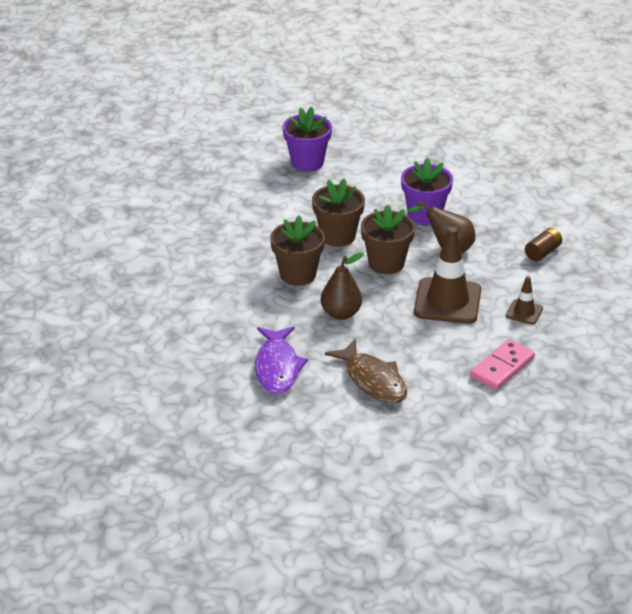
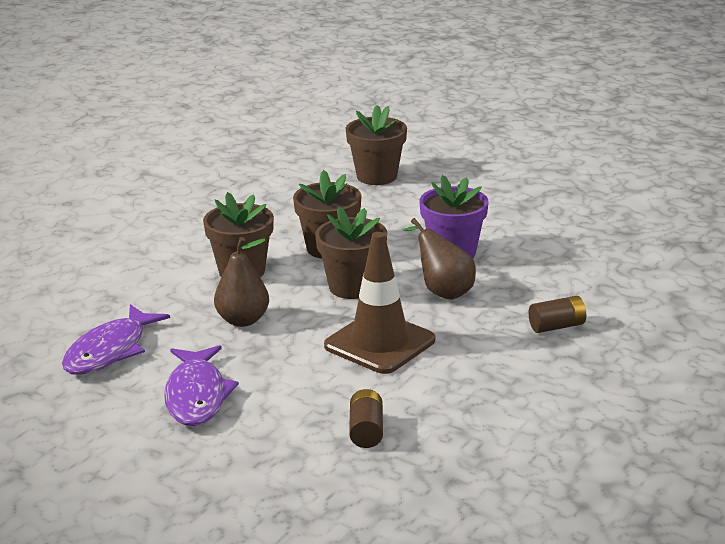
camera: 30 degrees right, 10 degrees down
purple flower pot [283,107,332,172] -> brown flower pot [346,105,407,185]
brown fish [325,339,407,404] -> purple fish [164,345,239,426]
pink domino [470,339,535,390] -> brown battery [349,389,383,448]
brown traffic cone [506,276,543,325] -> none

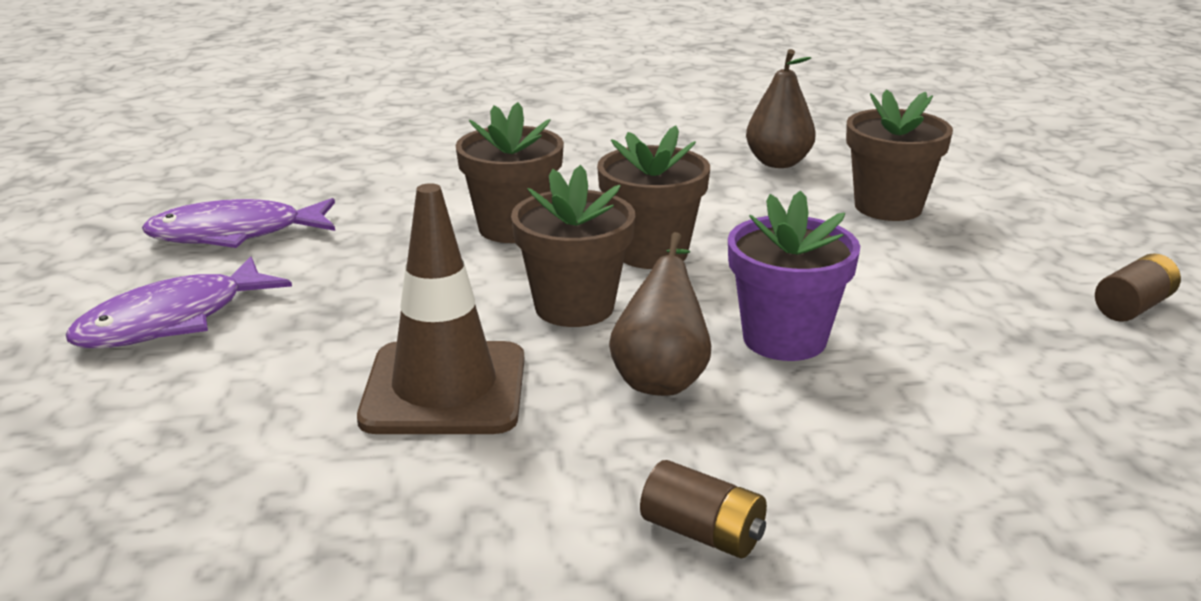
camera: 50 degrees right, 0 degrees up
brown pear [214,237,269,327] -> brown pear moved to [746,49,816,168]
brown battery [349,389,383,448] -> brown battery moved to [1095,253,1181,322]

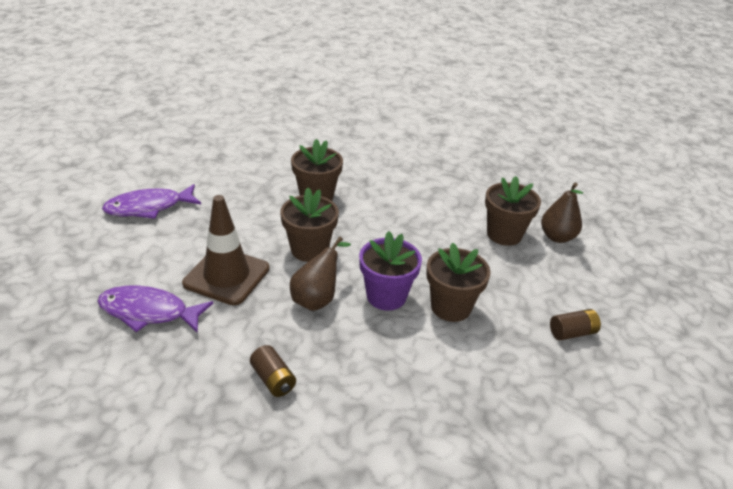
camera: 20 degrees right, 10 degrees up
purple fish [142,198,335,248] -> purple fish moved to [97,286,213,333]
brown flower pot [597,125,710,269] -> brown flower pot moved to [426,243,491,322]
brown pear [746,49,816,168] -> brown pear moved to [541,182,583,243]

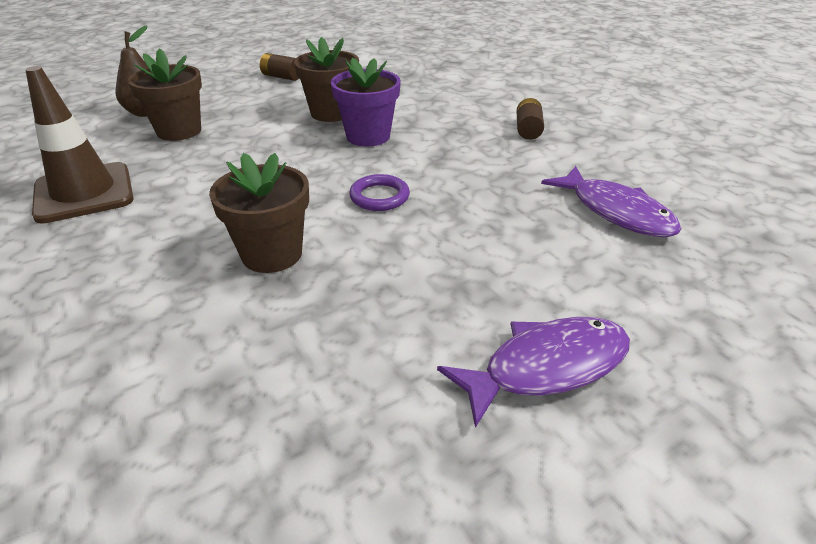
camera: 135 degrees left, 0 degrees up
purple fish [102,184,201,219] -> purple fish turned 45 degrees counterclockwise [437,317,630,428]
brown traffic cone [182,195,269,305] -> brown traffic cone moved to [25,66,134,224]
brown flower pot [280,188,339,262] -> purple ring [349,174,410,211]
brown pear [290,237,351,311] -> none

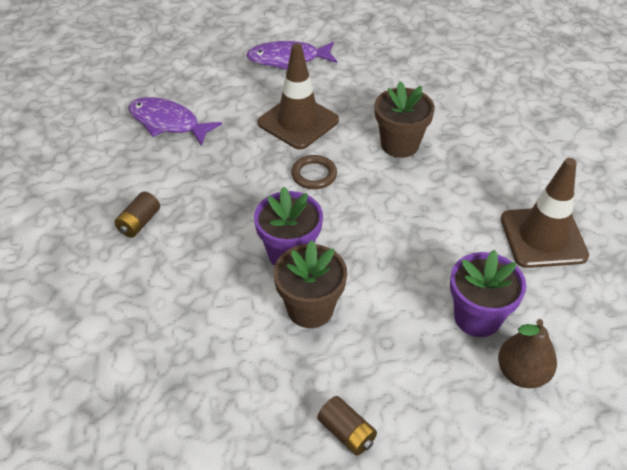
camera: 160 degrees left, 10 degrees up
brown flower pot [128,48,202,141] -> purple flower pot [450,250,526,337]
purple ring [349,174,410,211] -> brown ring [291,155,337,189]
purple fish [541,166,682,237] -> purple fish turned 45 degrees counterclockwise [128,97,222,146]
none -> brown traffic cone [257,43,339,150]

